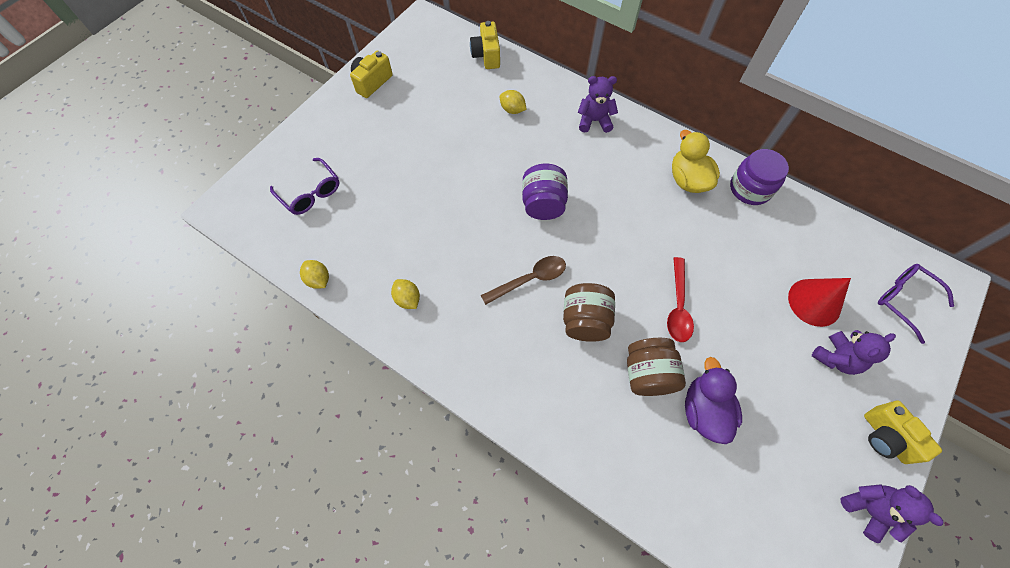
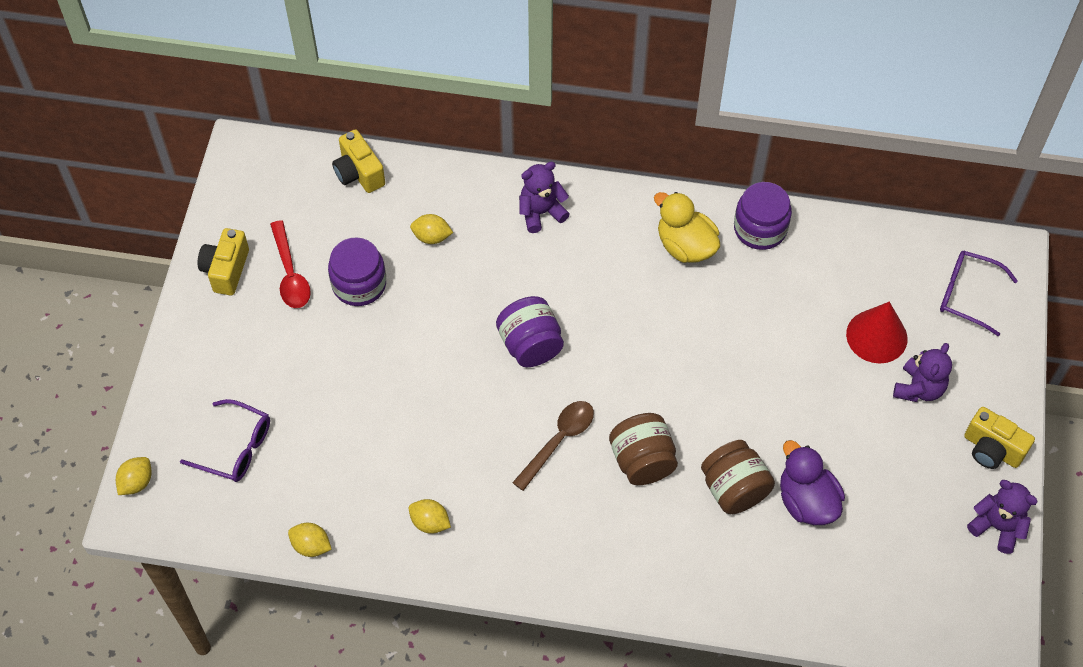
camera: 25 degrees left, 5 degrees down
red spoon [667,257,694,342] -> red spoon moved to [270,220,311,308]
none -> yellow lemon [116,457,152,495]
none -> purple jar [328,237,386,306]

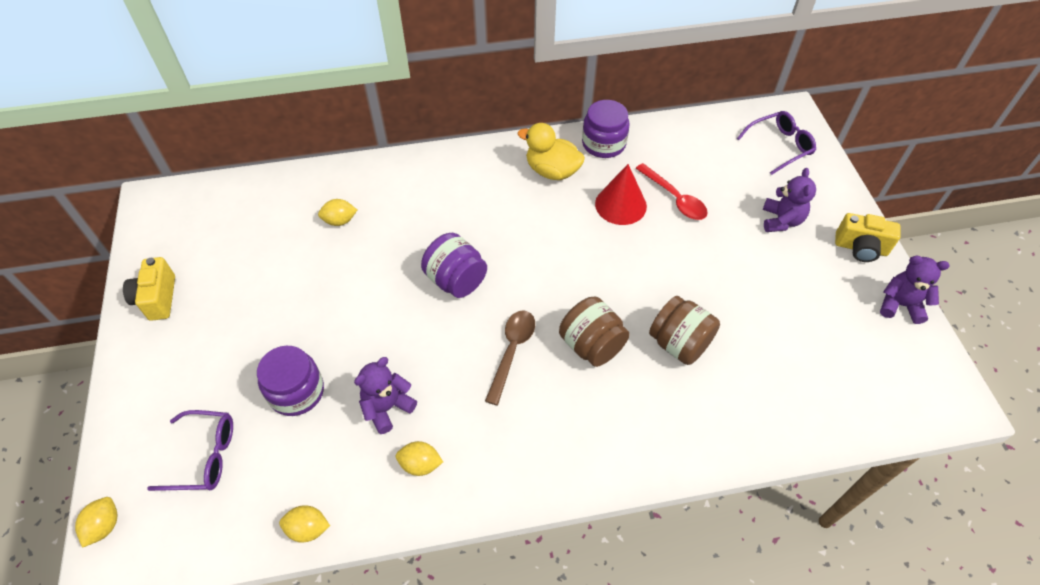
camera: 20 degrees left, 5 degrees down
red spoon [270,220,311,308] -> red spoon moved to [635,163,708,220]
purple jar [328,237,386,306] -> purple jar moved to [257,346,324,416]
yellow camera [332,129,385,193] -> none
purple teddy bear [519,162,570,233] -> purple teddy bear moved to [354,357,417,434]
purple duck [780,440,845,525] -> none
red cone [846,302,908,364] -> red cone moved to [595,164,647,225]
purple glasses [940,250,1018,336] -> purple glasses turned 150 degrees clockwise [737,111,816,175]

